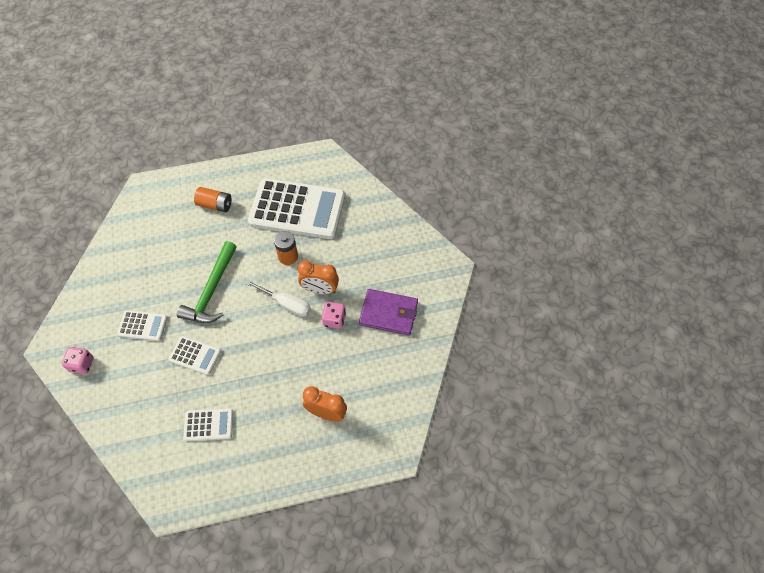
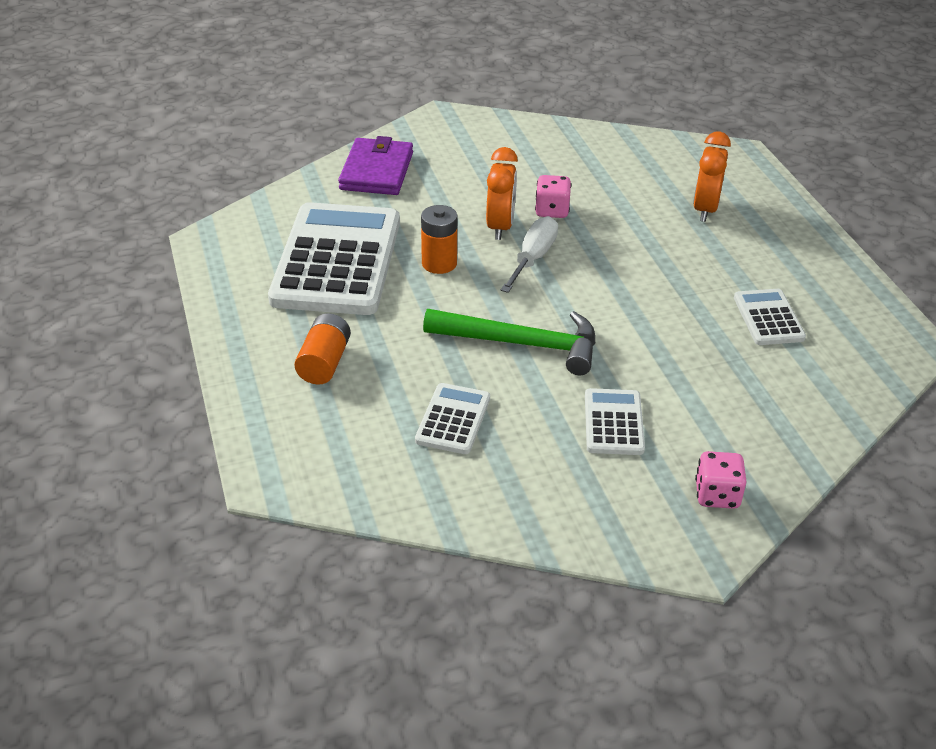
camera: 95 degrees left, 20 degrees down
white calculator [168,336,221,375] -> white calculator moved to [415,383,490,454]
purple wallet [359,289,418,335] -> purple wallet moved to [338,136,413,195]

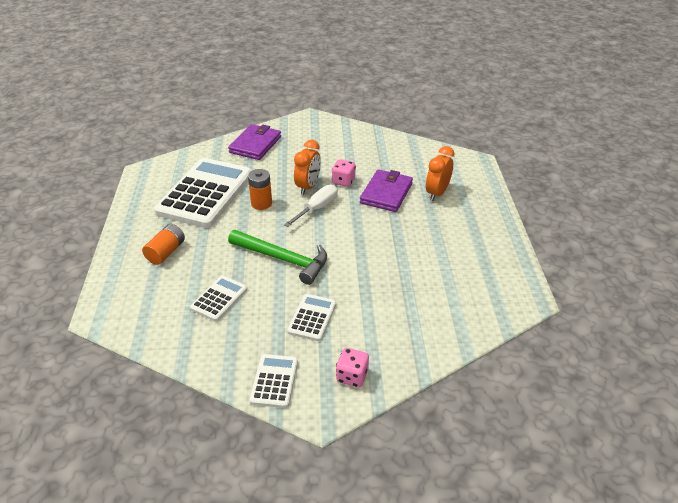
camera: 15 degrees right, 0 degrees up
white calculator [734,289,806,345] -> white calculator moved to [250,354,298,408]
none -> purple wallet [360,169,413,212]

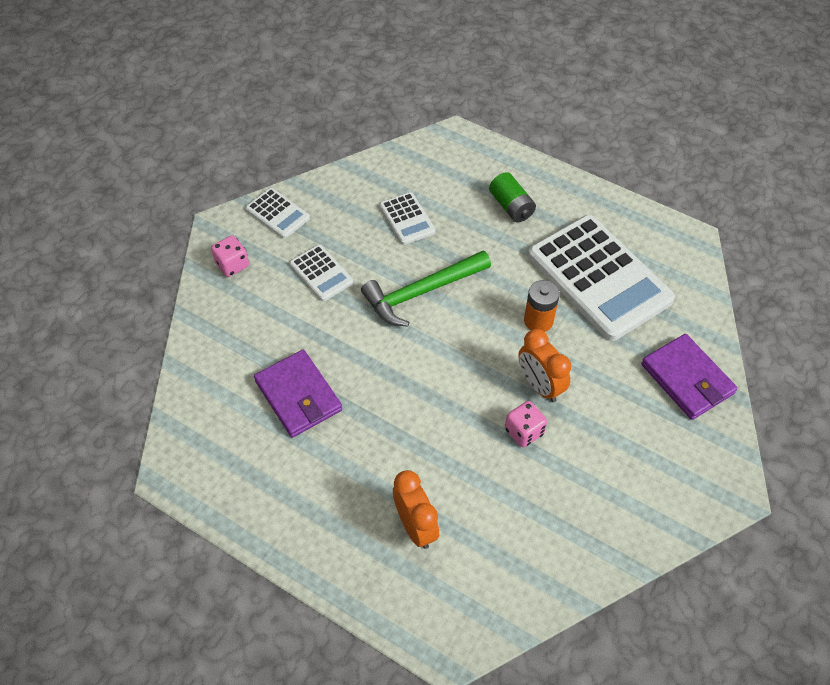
camera: 125 degrees right, 15 degrees up
orange battery [142,224,185,265] -> green battery [489,172,536,222]
white screwdriver [284,185,338,227] -> none
purple wallet [360,169,413,212] -> purple wallet moved to [254,350,342,438]

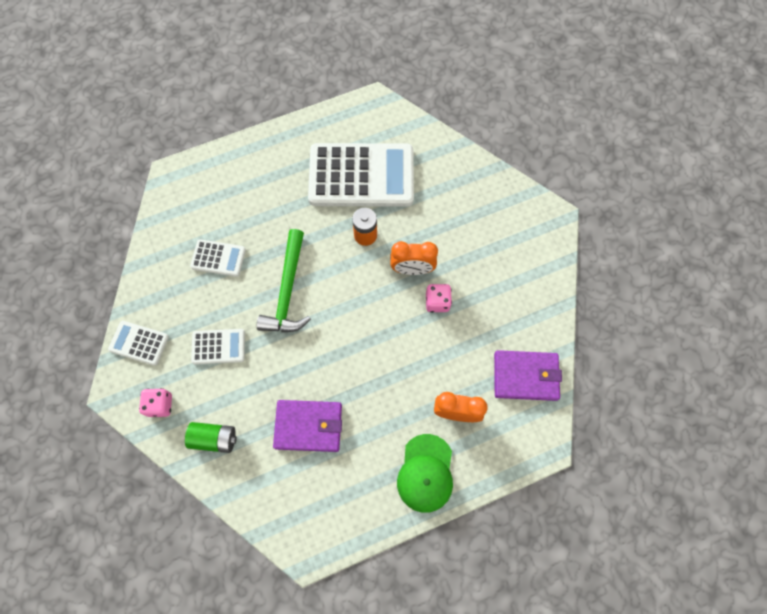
camera: 55 degrees left, 15 degrees up
white calculator [246,188,310,239] -> white calculator turned 150 degrees counterclockwise [108,321,169,366]
green battery [489,172,536,222] -> green battery moved to [185,422,237,453]
purple wallet [641,334,737,420] -> purple wallet moved to [494,350,562,401]
none -> green cap [397,434,453,513]

